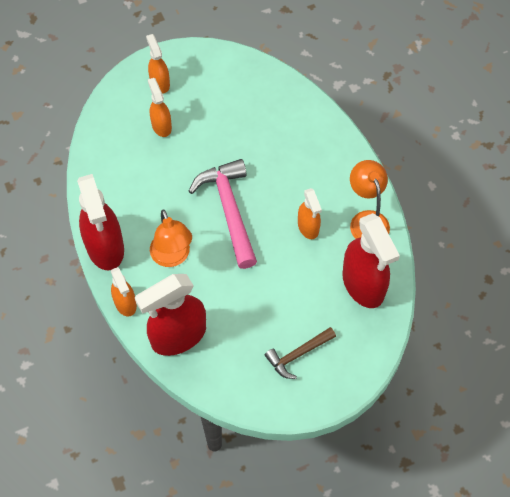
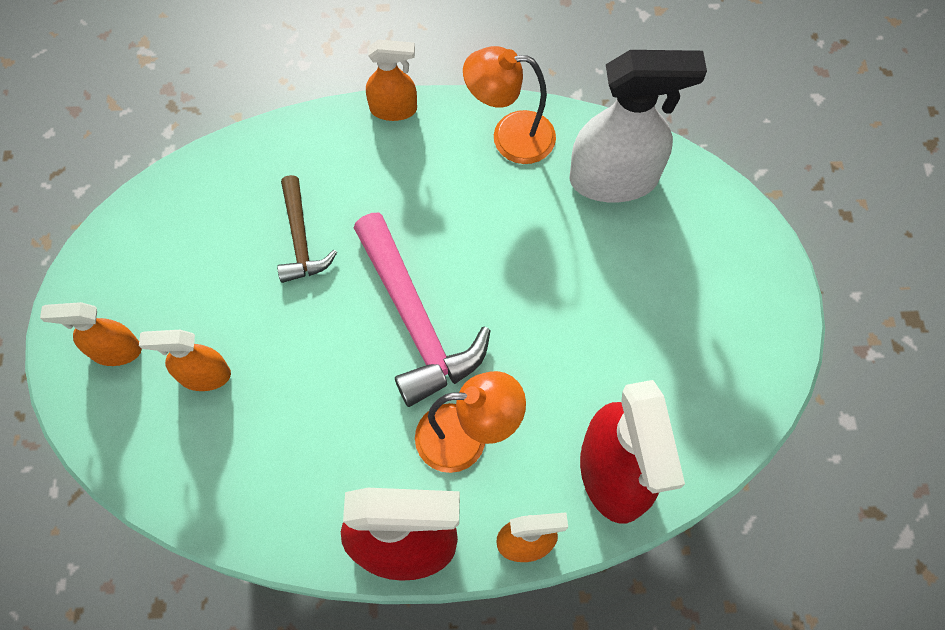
camera: 70 degrees left, 5 degrees up
pink hammer [189,159,257,269] -> pink hammer turned 120 degrees counterclockwise [354,213,491,407]
brown hammer [265,327,336,379] -> brown hammer moved to [277,175,337,283]
orange spray bottle [298,188,322,239] -> orange spray bottle moved to [366,39,417,121]
red spray bottle [342,213,400,308] -> white spray bottle [569,50,707,202]

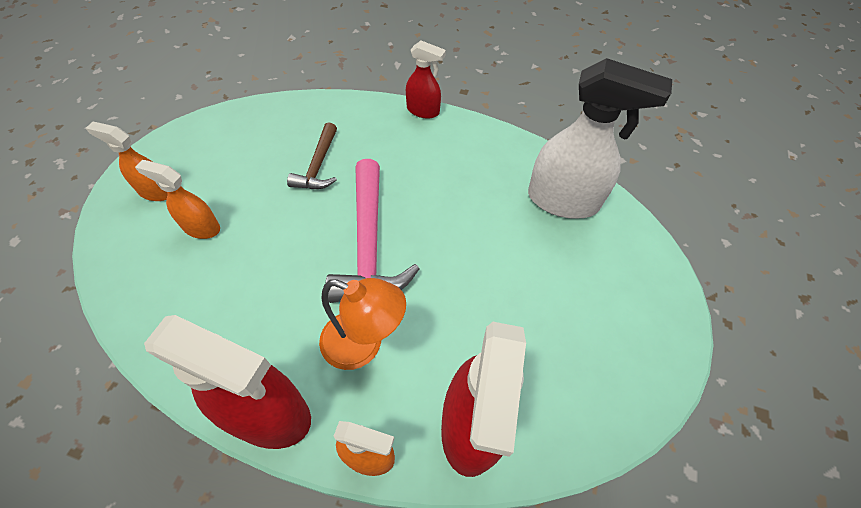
camera: 20 degrees right, 10 degrees down
orange spray bottle [366,39,417,121] -> red spray bottle [406,40,446,119]
orange lamp [463,46,556,164] -> none

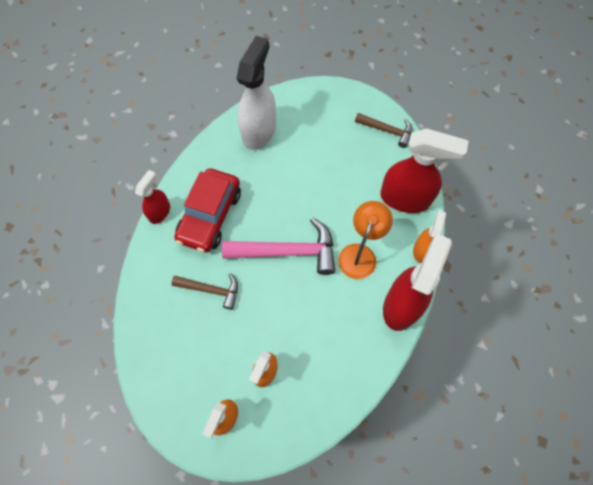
camera: 85 degrees left, 10 degrees up
none -> red car [174,168,241,252]
none -> brown hammer [355,113,412,148]

